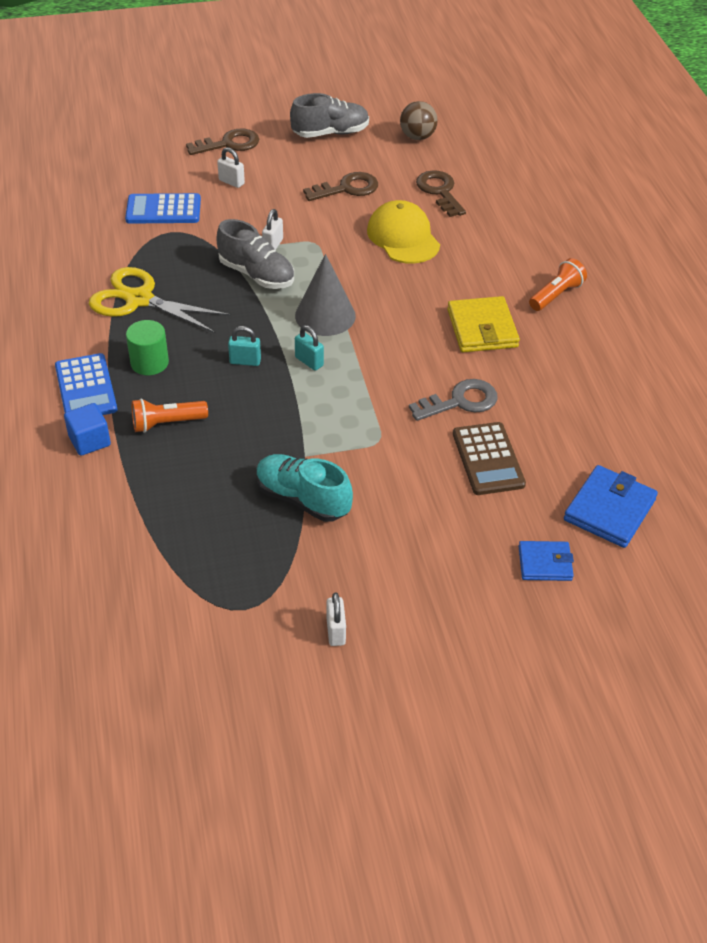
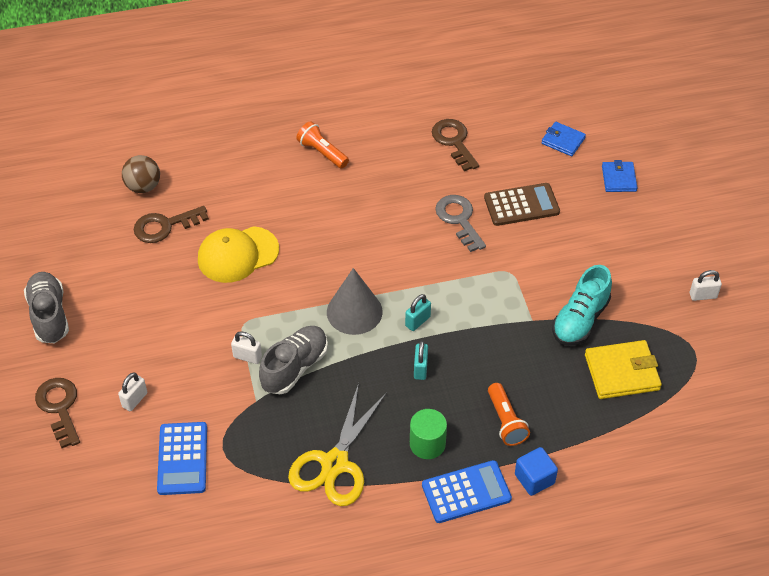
camera: 90 degrees left, 5 degrees up
brown key [303,172,378,201] -> brown key moved to [432,119,479,171]
brown ball [400,101,438,140] -> brown ball moved to [122,155,160,193]
yellow wallet [447,296,520,352] -> yellow wallet moved to [585,340,662,399]
blue wallet [564,465,658,548] -> blue wallet [541,122,586,156], size x0.63

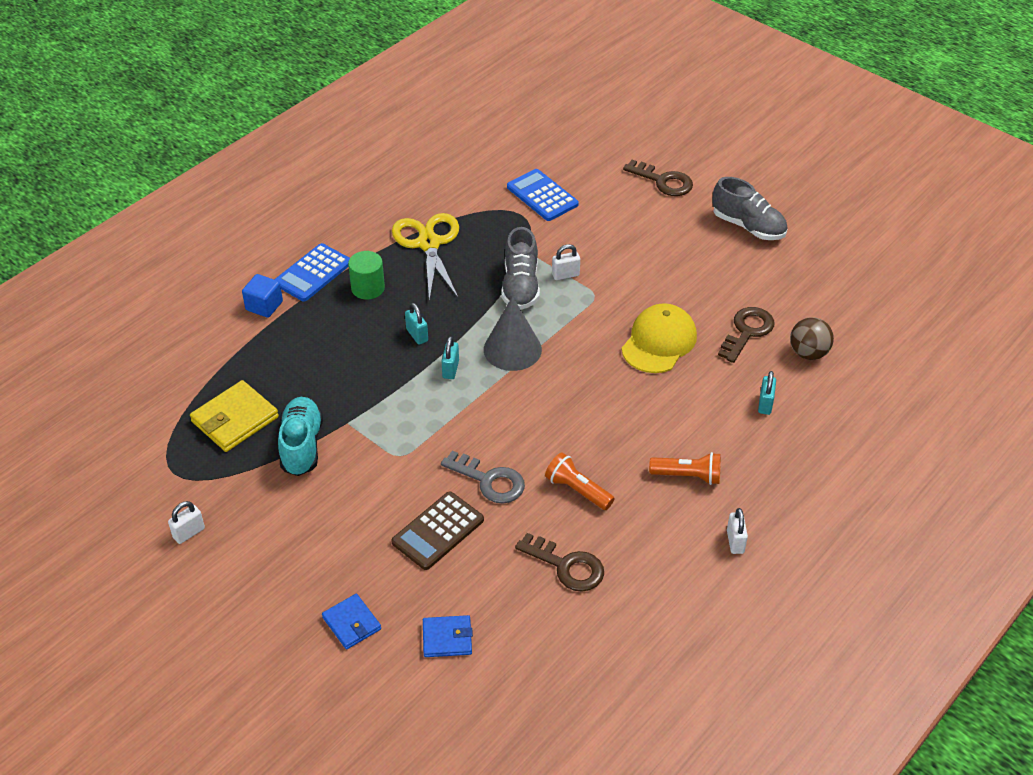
camera: 145 degrees right, 5 degrees down
white padlock [118,372,147,411] -> white padlock moved to [727,508,748,554]
orange flashlight [488,383,530,446] -> orange flashlight moved to [545,452,614,510]
none -> turquoise padlock [758,371,776,415]

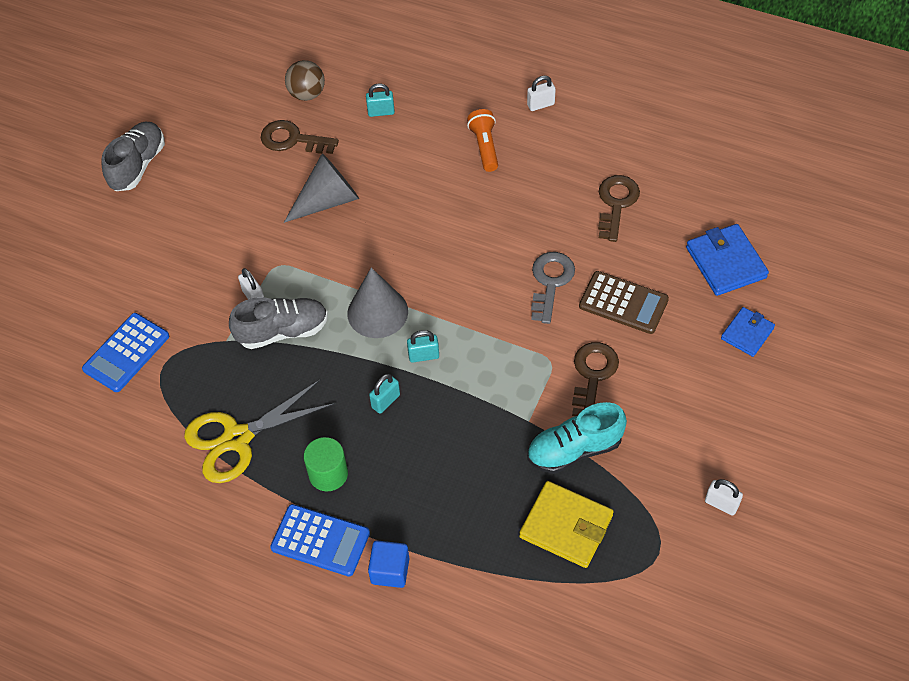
camera: 105 degrees left, 10 degrees up
blue wallet [423,615,473,657] -> blue wallet [686,224,769,296], size x1.60
orange flashlight [545,452,614,510] -> none
yellow cap [622,303,697,373] -> grey cone [284,153,359,223]
brown key [623,160,693,196] -> brown key moved to [572,342,619,416]

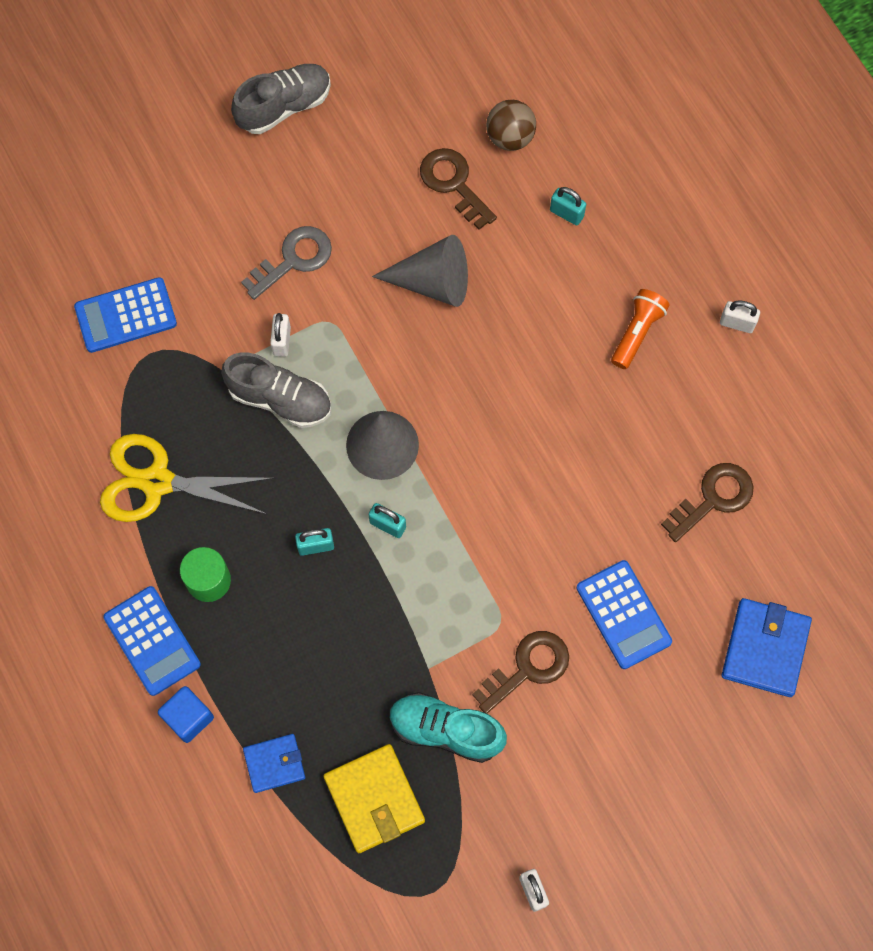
camera: 35 degrees right, 15 degrees up
grey key [531,252,575,324] -> grey key moved to [241,226,332,300]
brown calculator [579,271,669,334] -> blue calculator [577,560,672,669]
blue wallet [721,307,775,357] -> blue wallet moved to [243,734,305,793]

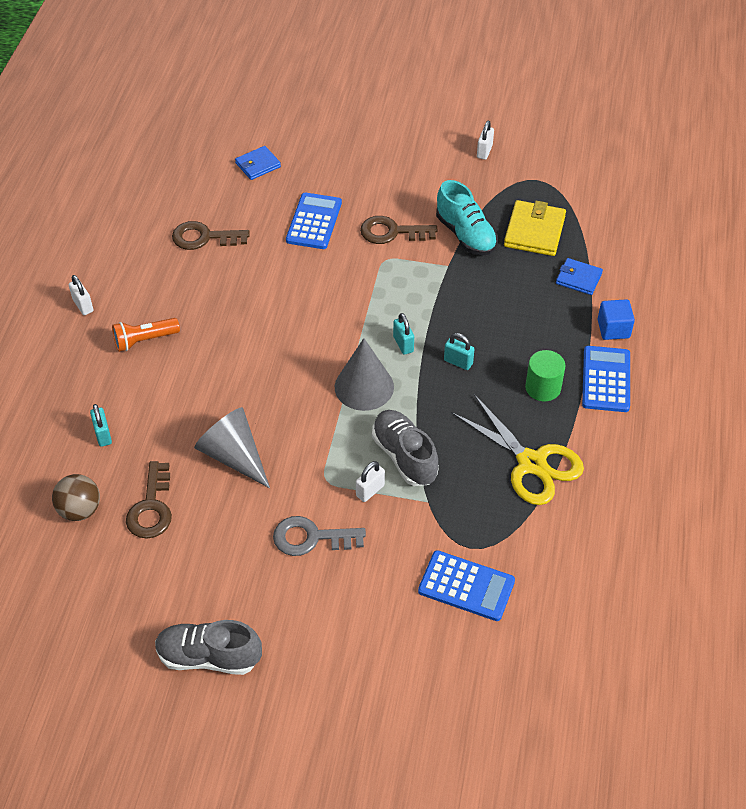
camera: 140 degrees left, 20 degrees down
blue wallet [722,598,812,697] -> blue wallet [235,146,281,180], size x0.63

